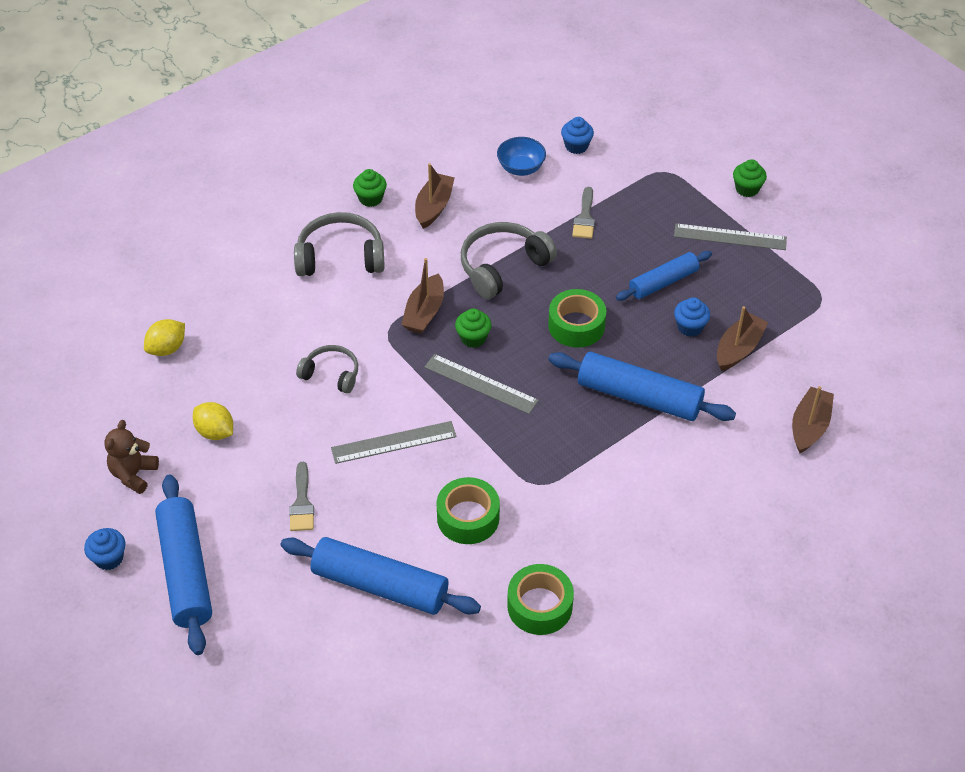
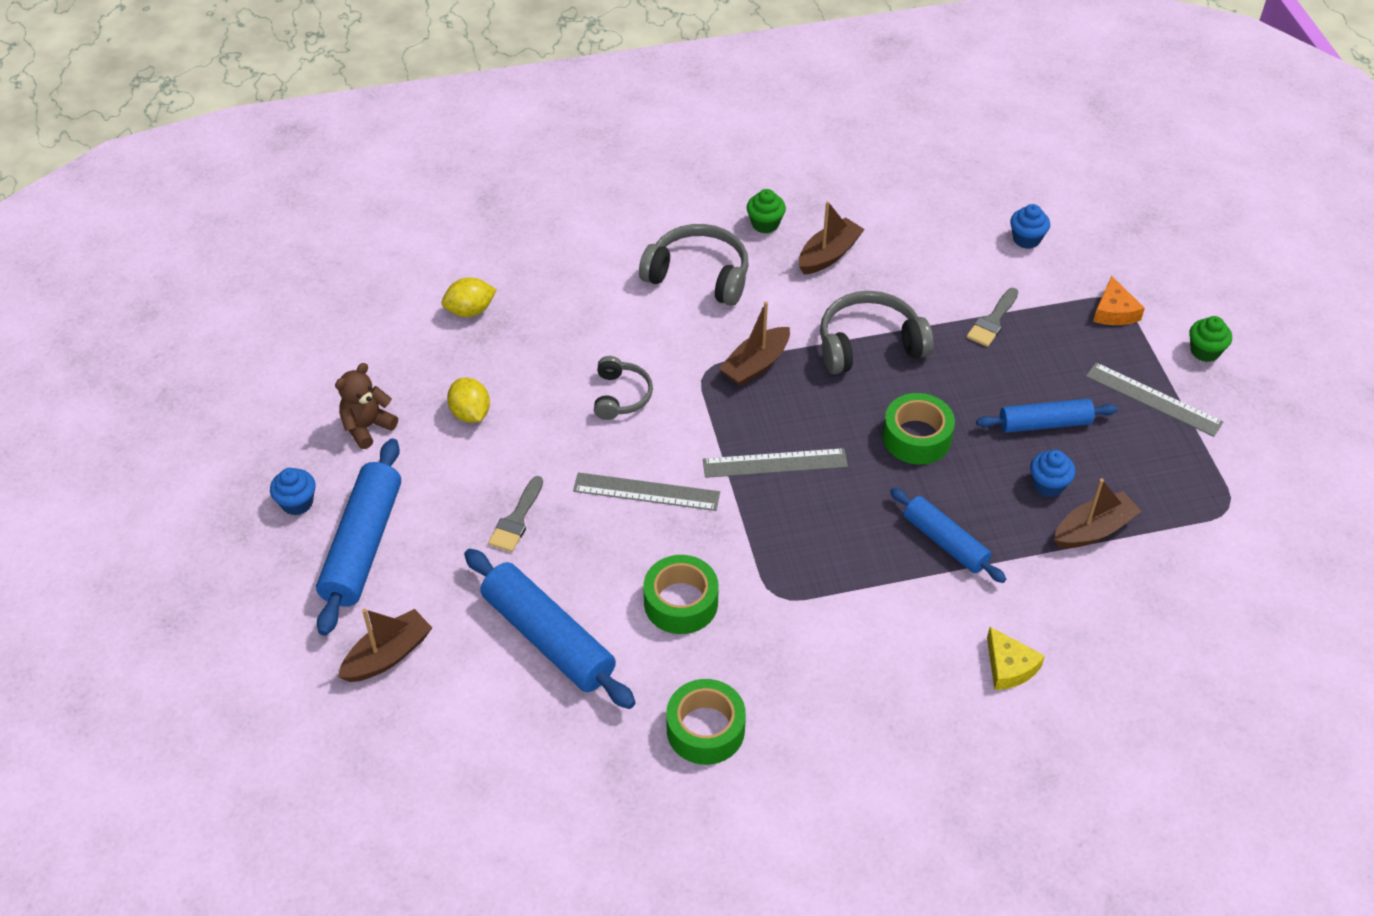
camera: 25 degrees right, 0 degrees up
grey headphones [296,345,358,394] -> grey headphones turned 45 degrees clockwise [594,356,653,420]
grey ruler [425,354,539,414] -> grey ruler turned 60 degrees counterclockwise [703,448,848,478]
green cupcake [455,309,491,348] -> none
blue bowl [497,137,546,176] -> none
blue rolling pin [548,352,736,421] -> blue rolling pin [890,487,1006,583], size x0.63
brown boat [792,386,834,453] -> brown boat moved to [338,608,432,682]
none -> yellow cheese [987,627,1045,690]
none -> orange cheese [1093,276,1145,325]

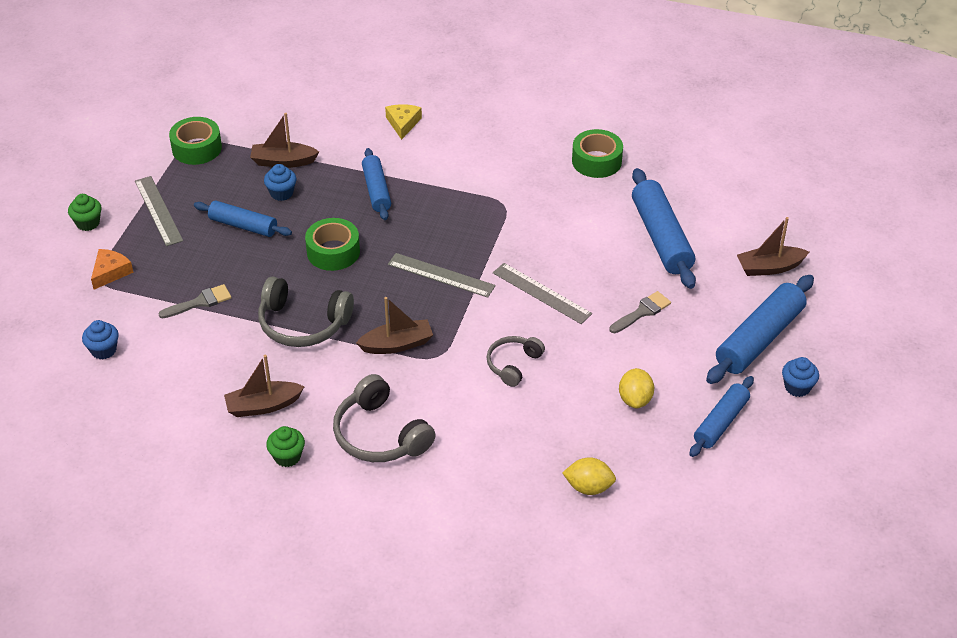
camera: 150 degrees left, 5 degrees down
brown teddy bear [335,363,398,449] -> blue rolling pin [689,376,754,457]
green tape [644,555,718,634] -> green tape moved to [169,117,222,165]

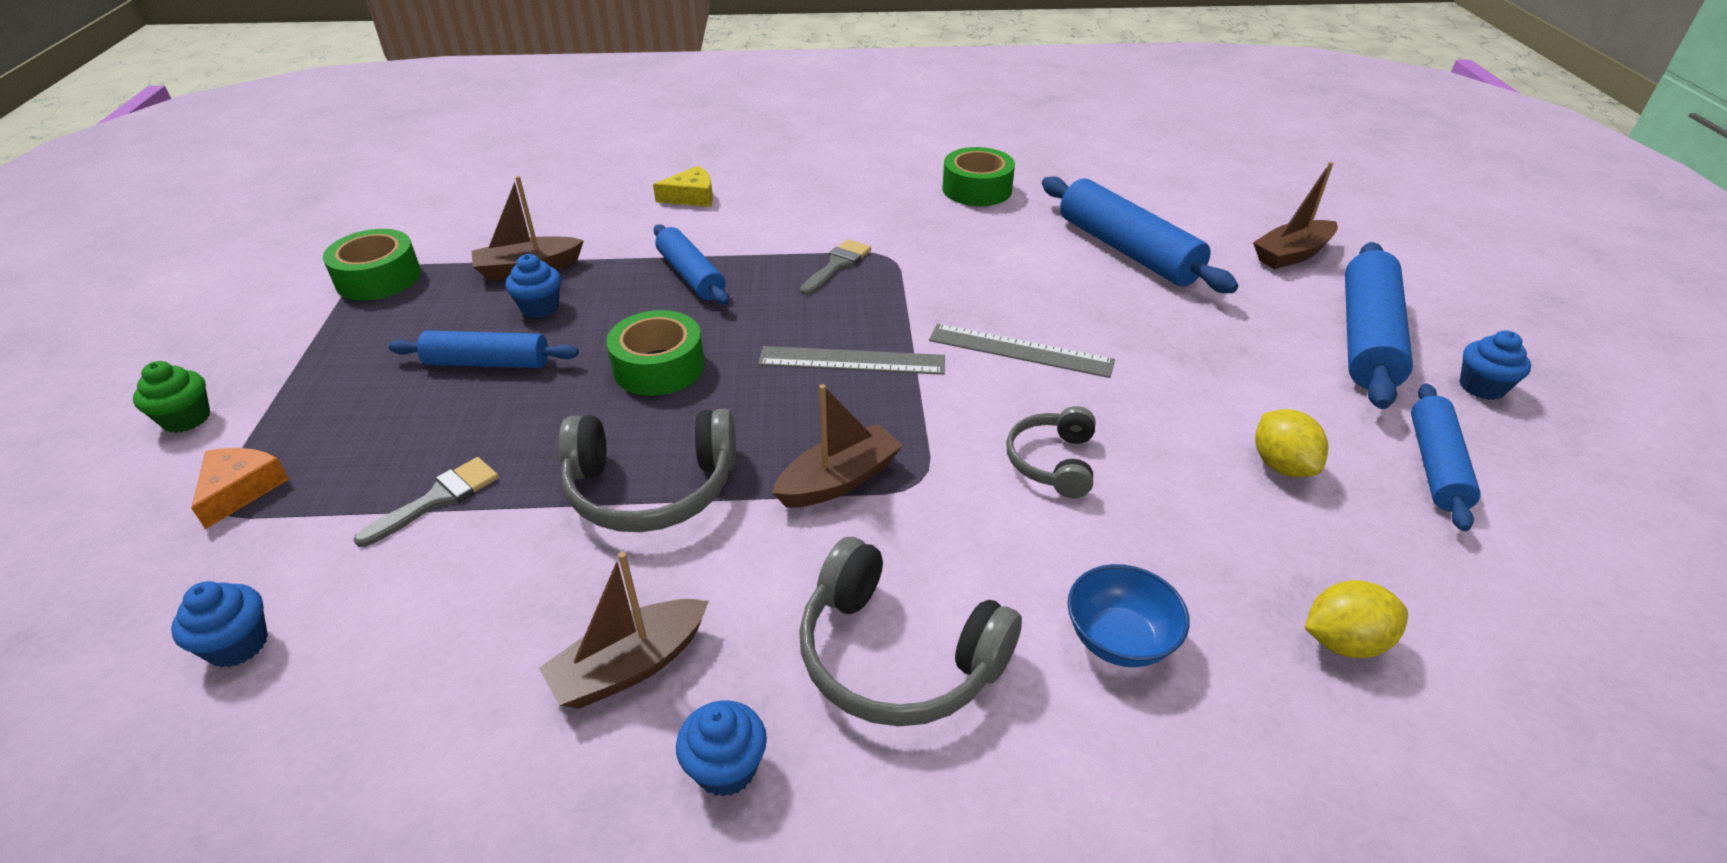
camera: 20 degrees left, 5 degrees down
grey ruler [135,176,183,246] -> none
green cupcake [266,426,305,467] -> blue cupcake [676,700,767,797]
yellow cheese [385,104,422,140] -> yellow cheese turned 90 degrees clockwise [653,166,713,207]
grey brush [609,291,671,333] -> grey brush moved to [800,239,871,296]
none -> blue bowl [1068,564,1190,667]

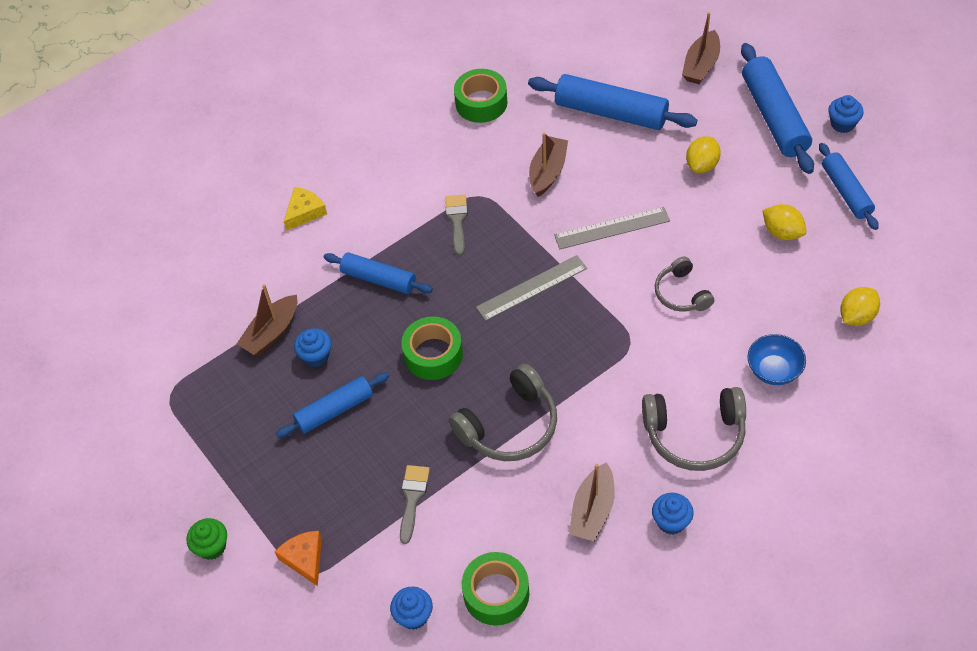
camera: 30 degrees left, 15 degrees up
green tape [323,229,421,301] -> green tape moved to [462,552,529,626]
brown boat [772,384,903,507] -> brown boat moved to [529,133,568,197]
none -> yellow lemon [686,136,721,173]

